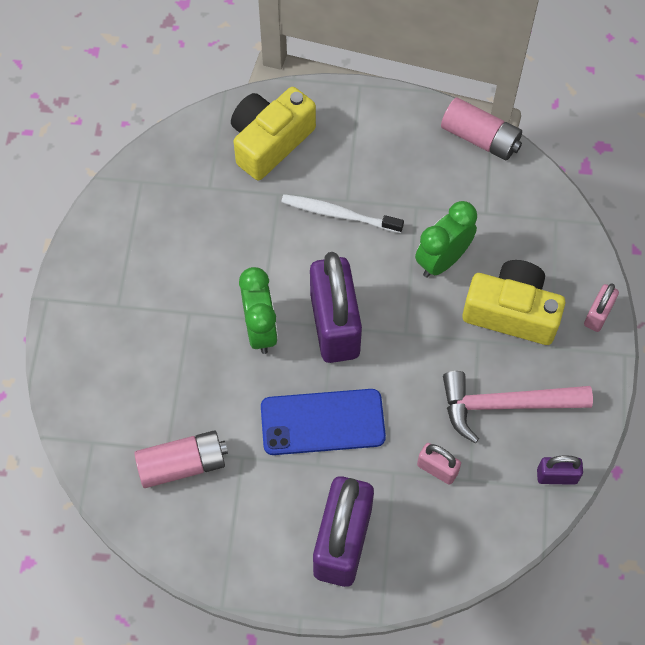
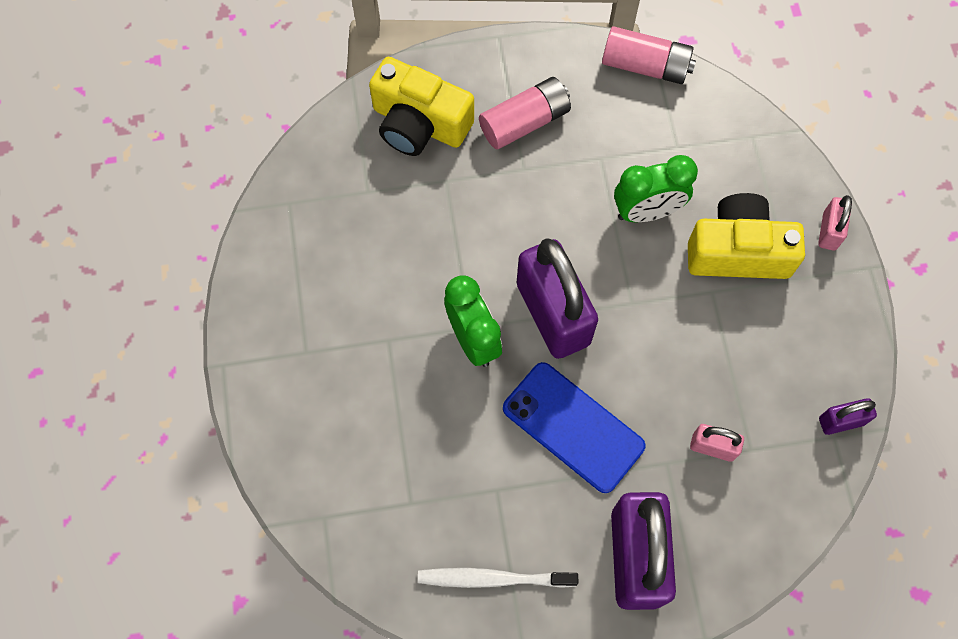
camera: 15 degrees left, 5 degrees up
pink battery [134,430,228,488] -> pink battery moved to [479,77,571,149]
yellow camera [231,87,316,180] -> yellow camera turned 90 degrees counterclockwise [369,57,474,156]
blue phone [261,389,386,455] -> blue phone turned 60 degrees clockwise [503,362,646,493]
white toothbrush [281,194,404,233] -> white toothbrush moved to [418,568,578,588]
green clock [415,201,477,278] -> green clock turned 135 degrees counterclockwise [614,155,698,222]
pink hammer [443,371,593,443] -> none

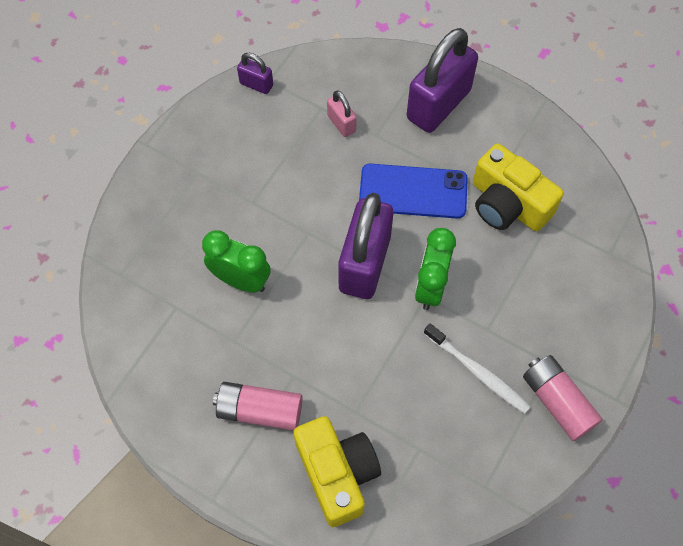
camera: 140 degrees left, 5 degrees down
white toothbrush [418,568,578,588] -> white toothbrush moved to [424,323,531,414]
blue phone [503,362,646,493] -> blue phone turned 75 degrees counterclockwise [359,164,468,219]
pink battery [602,26,696,84] -> pink battery moved to [523,355,603,441]
yellow camera [688,193,805,279] -> yellow camera moved to [473,143,564,231]
pink padlock [818,195,852,250] -> none

